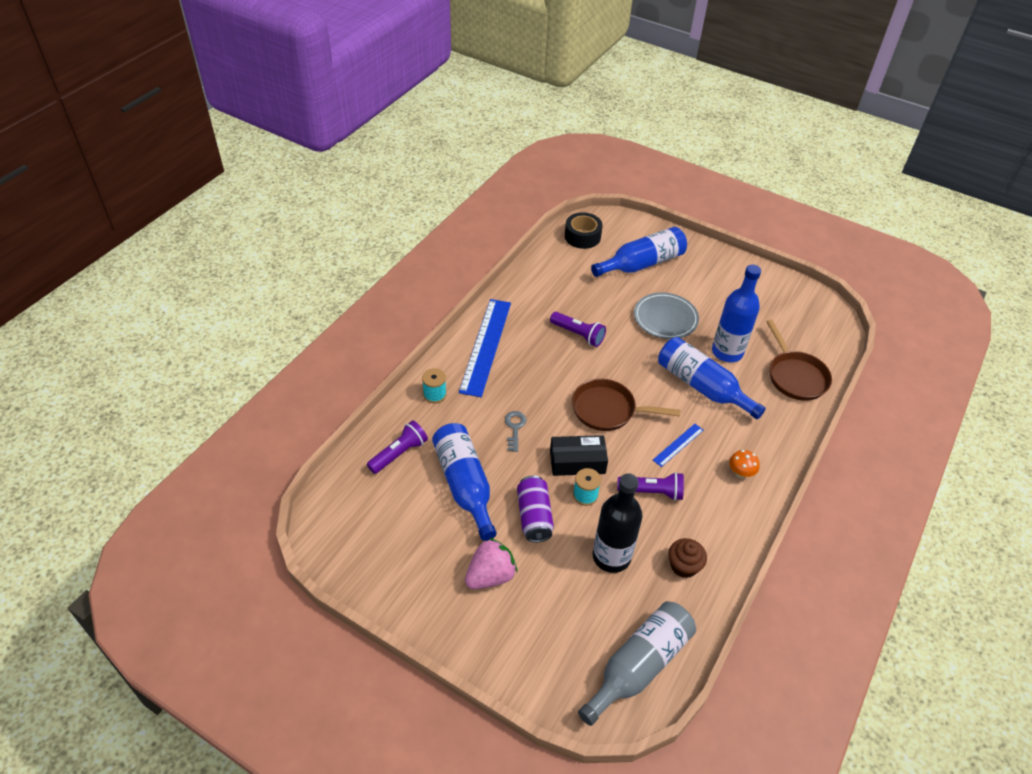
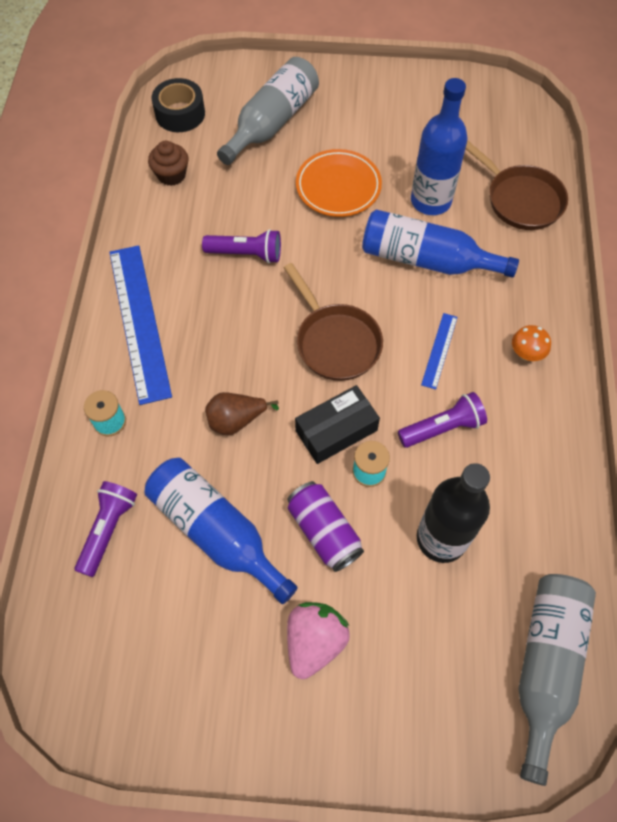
camera: 25 degrees left, 15 degrees up
grey key [505,411,526,452] -> brown pear [205,392,279,435]
brown pan [572,379,680,431] -> brown pan turned 105 degrees counterclockwise [284,263,383,381]
blue bottle [591,227,687,277] -> grey bottle [217,57,319,165]
grey plate [634,293,699,339] -> orange plate [296,149,382,217]
brown cupcake [668,538,707,578] -> brown cupcake moved to [148,141,188,186]

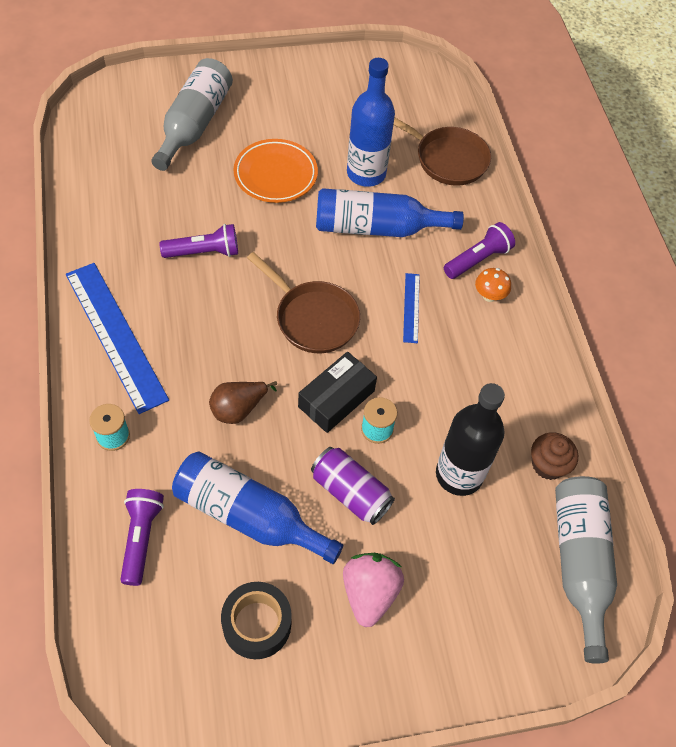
camera: 20 degrees left, 5 degrees down
brown cupcake [148,141,188,186] -> brown cupcake moved to [531,432,578,480]
black tape [151,78,205,132] -> black tape moved to [221,582,292,659]
purple flashlight [398,392,487,448] -> purple flashlight moved to [444,222,515,279]

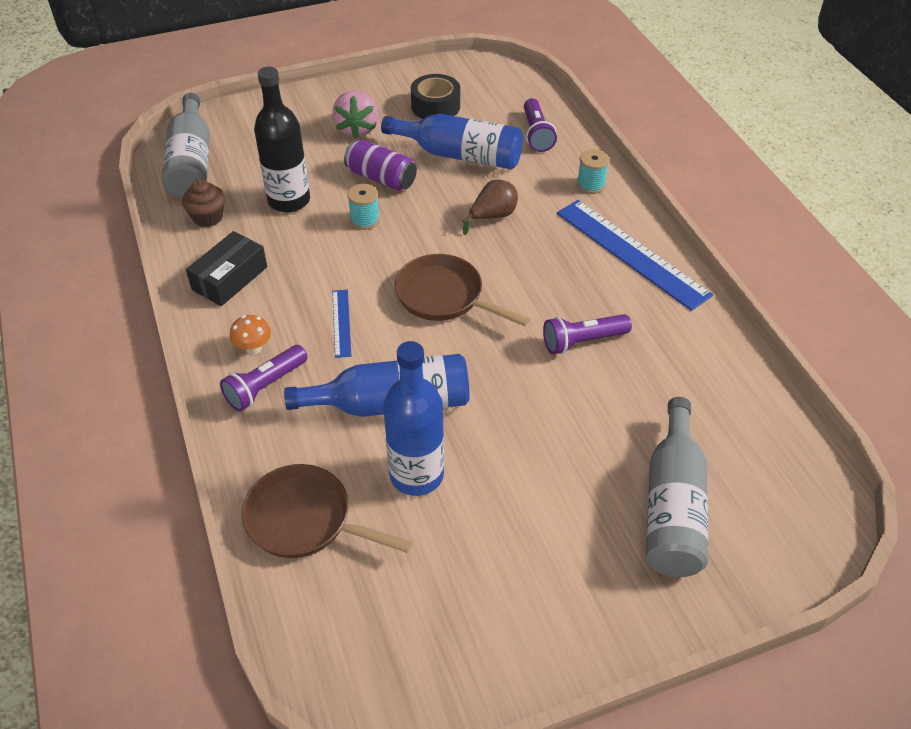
camera: 175 degrees right, 10 degrees down
orange plate [234,139,318,203] -> none
black box [298,352,377,433] -> black box moved to [186,231,267,306]

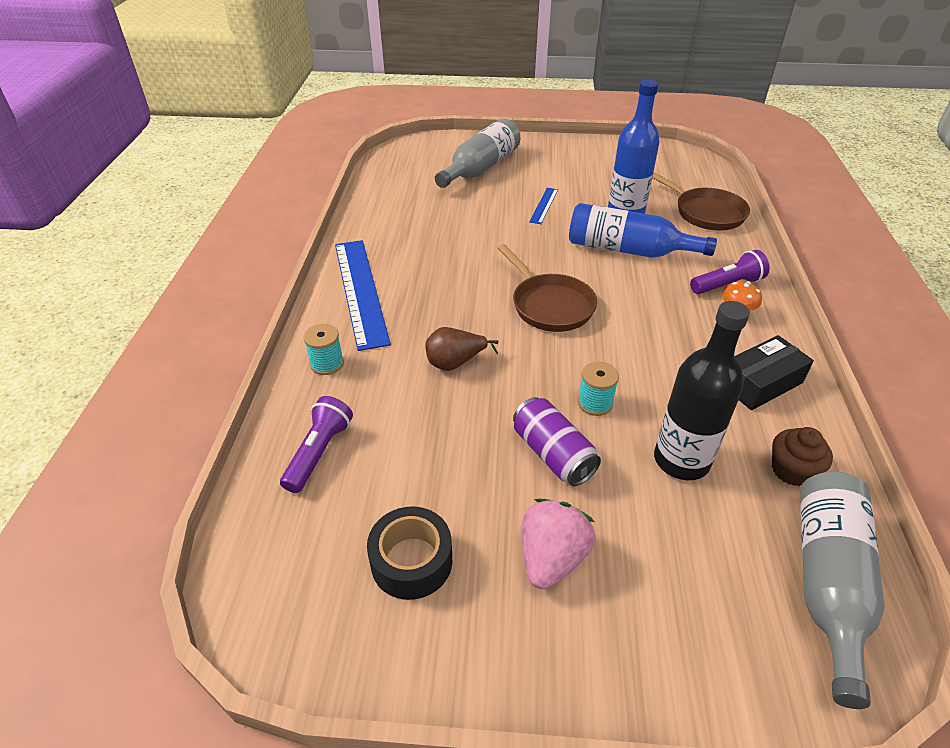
camera: 155 degrees left, 5 degrees down
blue ruler [332,290,351,358] -> blue ruler moved to [529,188,558,224]
blue bottle [381,114,523,170] -> none
purple flashlight [543,314,632,354] -> none

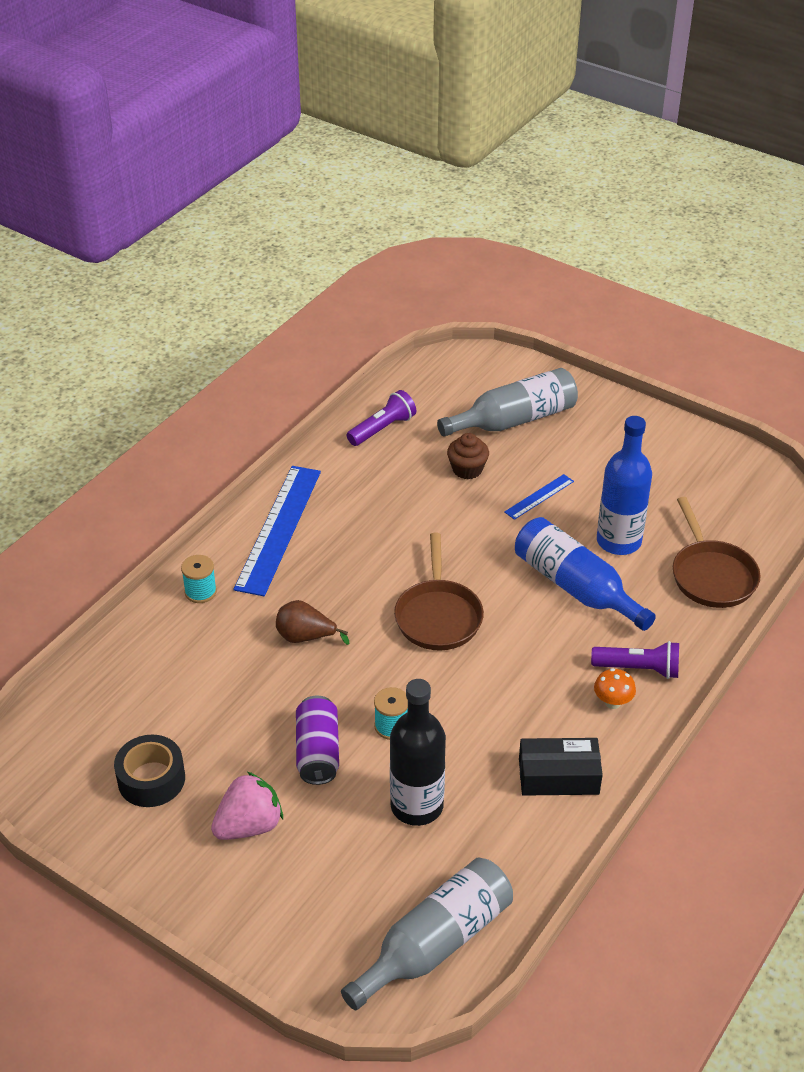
camera: 30 degrees right, 0 degrees up
purple flashlight [280,396,353,493] -> purple flashlight moved to [347,390,416,446]
brown cupcake [772,427,833,486] -> brown cupcake moved to [447,433,489,479]

